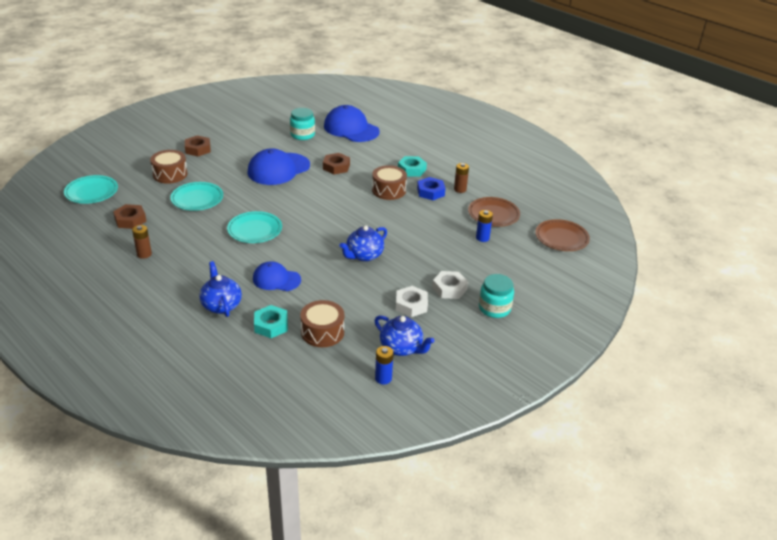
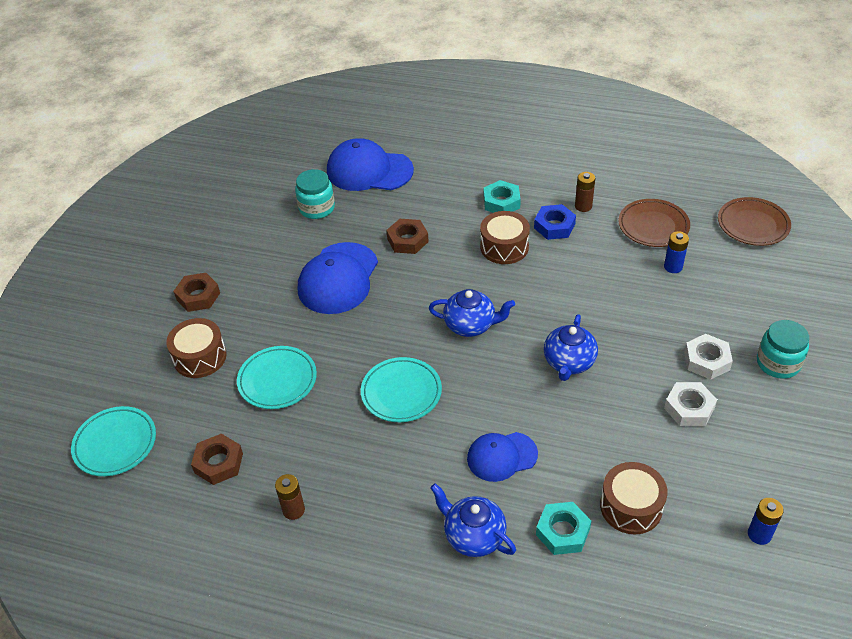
camera: 25 degrees left, 10 degrees up
blue teapot [375,316,435,356] -> blue teapot moved to [429,289,515,337]

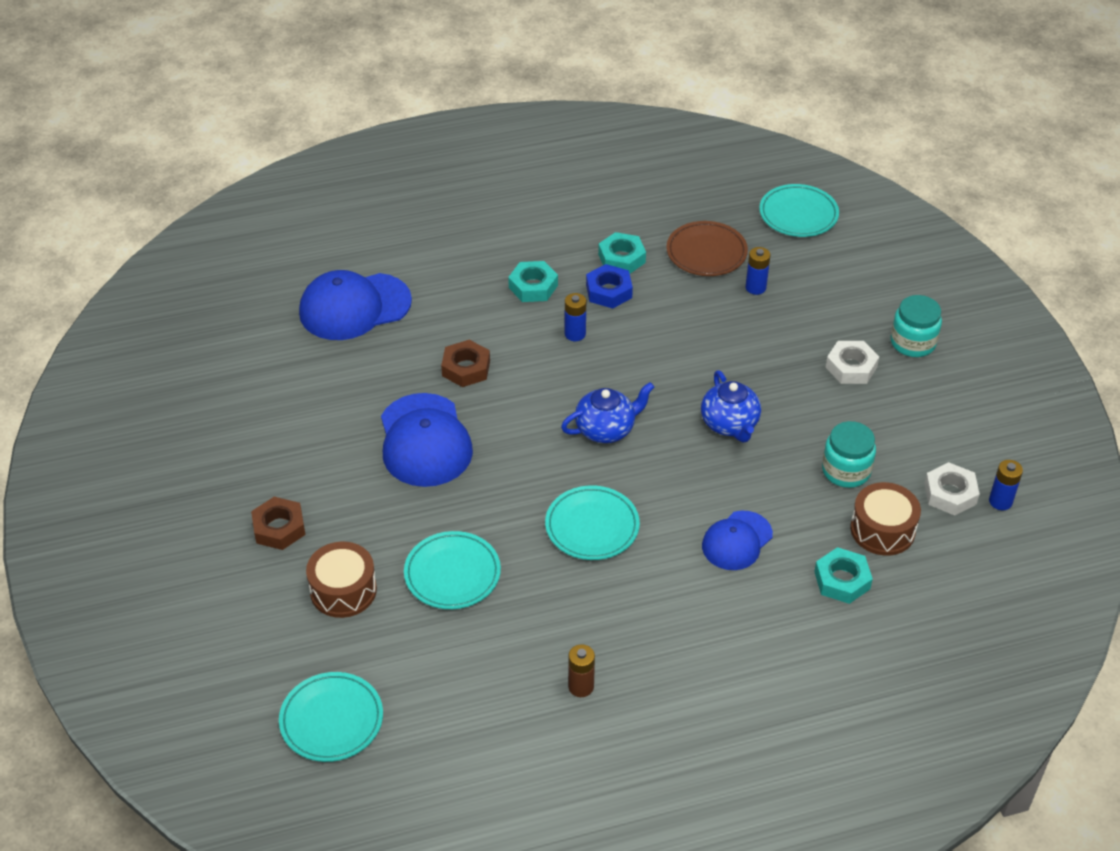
camera: 35 degrees left, 0 degrees up
brown nut [191,434,243,485] -> none
turquoise jar [295,169,335,219] -> turquoise jar moved to [822,421,876,488]
blue teapot [430,483,516,557] -> none
brown drum [480,211,530,264] -> blue battery [565,293,586,341]
brown battery [575,172,595,212] -> turquoise nut [598,232,646,274]
white nut [664,382,717,426] -> white nut moved to [924,462,980,515]
brown plate [718,197,791,246] -> turquoise plate [759,184,839,237]

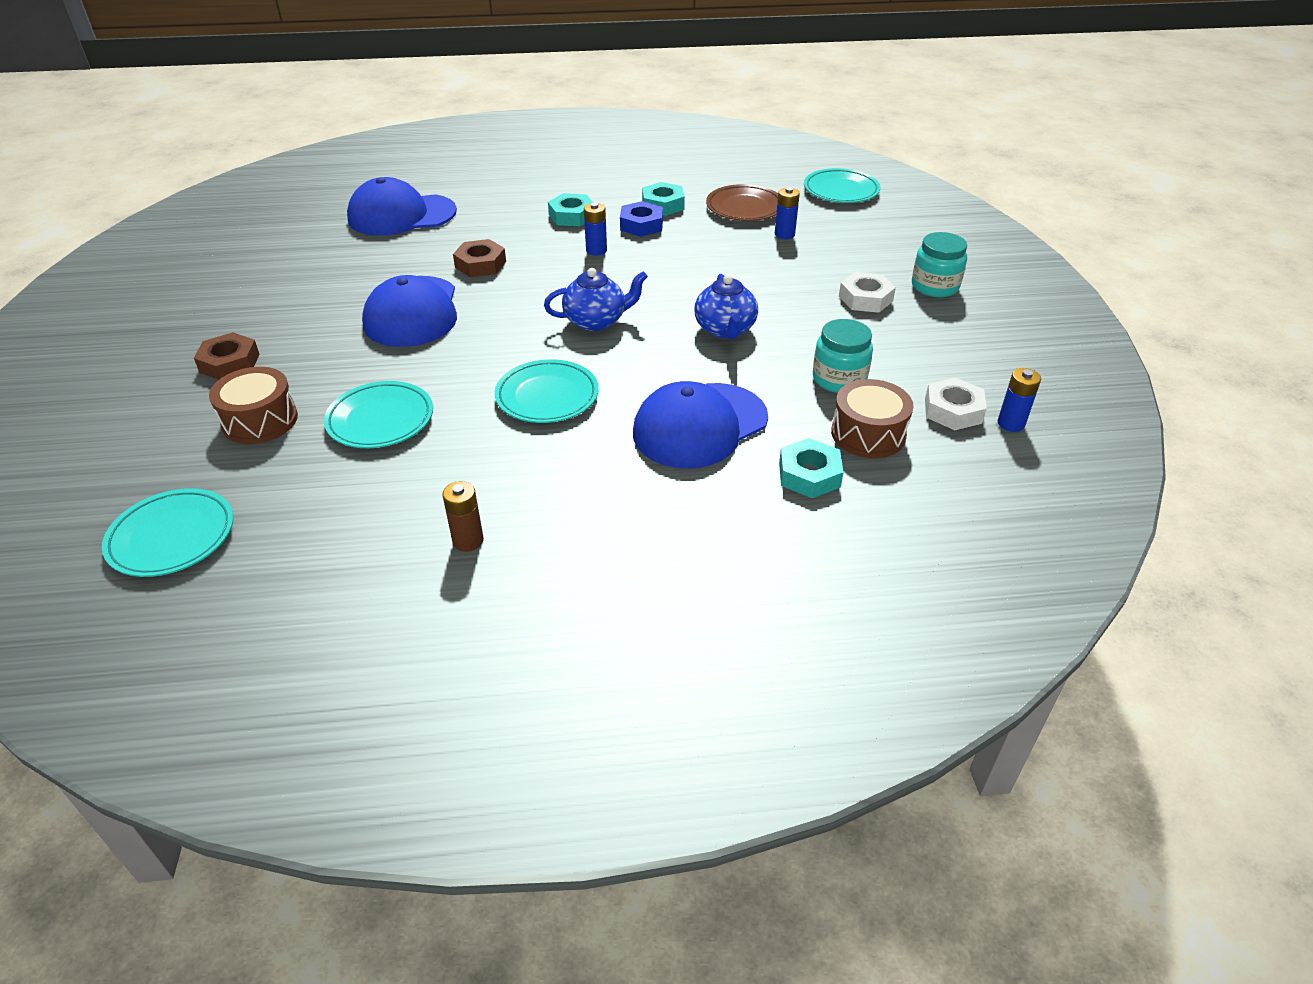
camera: 10 degrees right, 5 degrees down
blue cap [702,511,773,570] -> blue cap [633,381,768,469], size x1.62

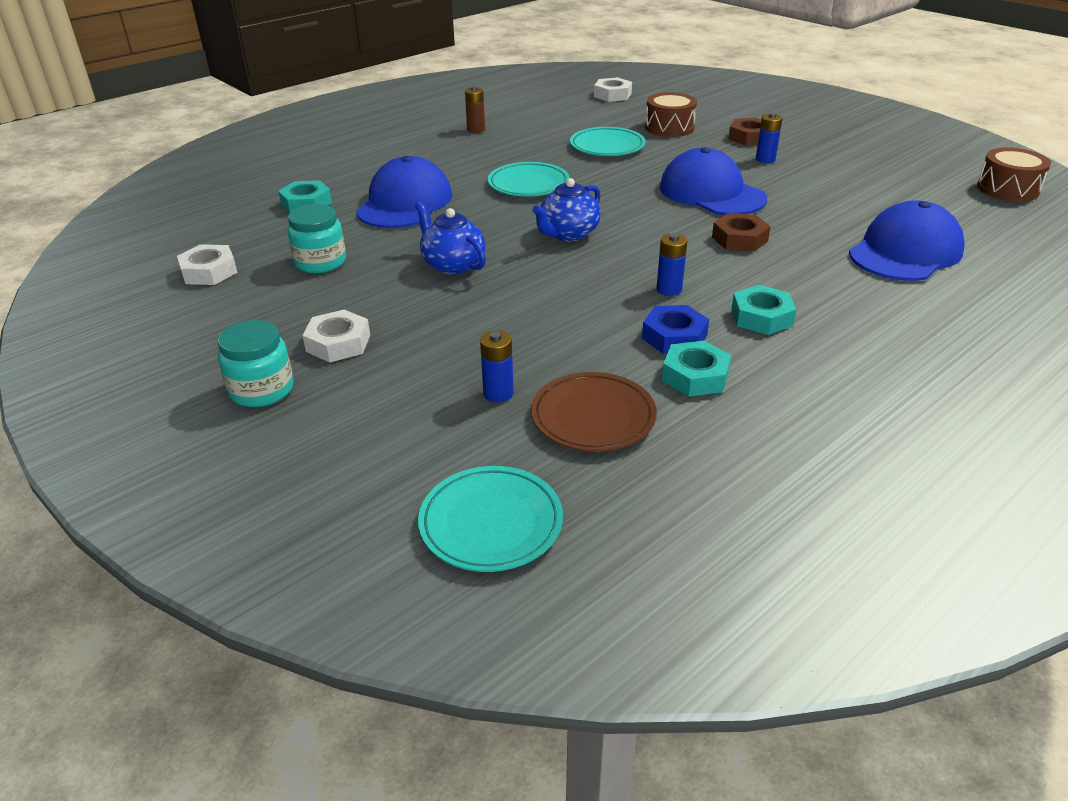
camera: 145 degrees right, 5 degrees down
turquoise plate [102,488,233,577] -> white nut [594,77,632,102]
brown drum [831,379,913,458] -> brown drum moved to [977,147,1051,202]
blue battery [997,368,1041,432] -> blue battery moved to [756,113,783,163]

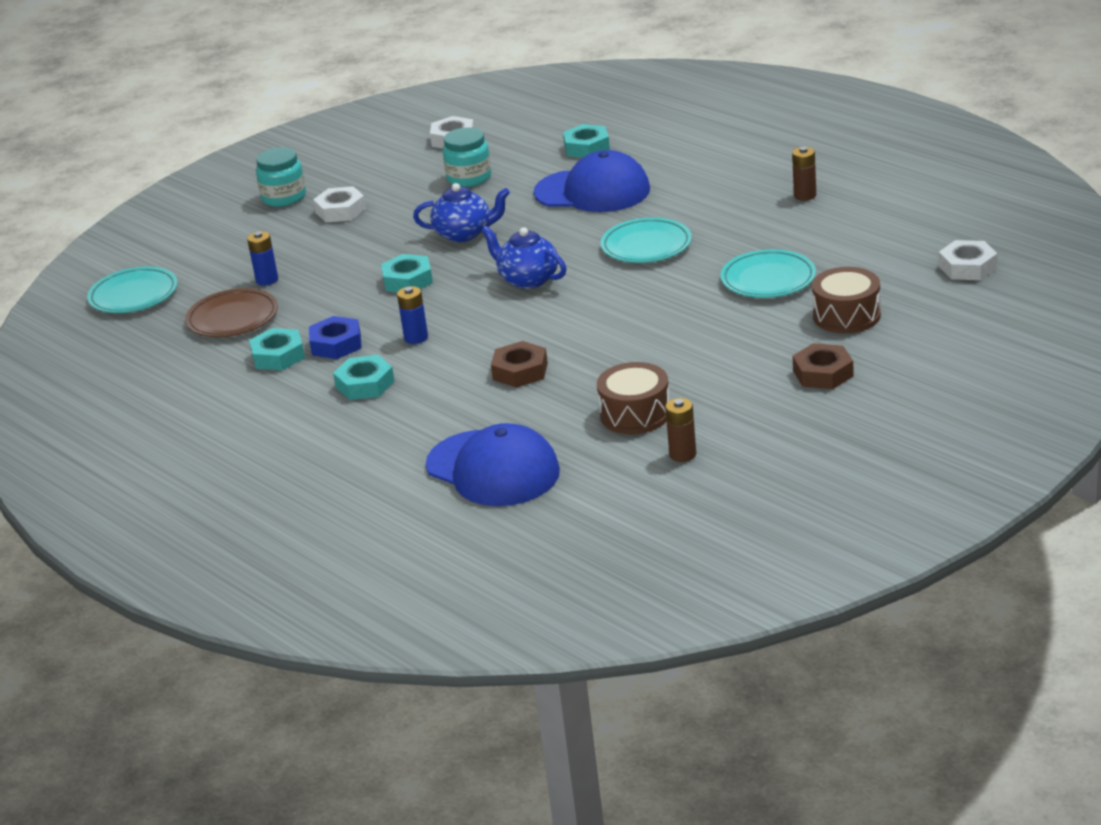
camera: 90 degrees right, 5 degrees down
blue teapot [415,202,486,275] -> blue teapot turned 45 degrees clockwise [413,183,510,242]
blue cap [660,147,767,215] -> none
blue battery [756,113,783,163] -> none
brown drum [977,147,1051,202] -> brown drum moved to [597,362,669,434]
none -> turquoise nut [381,254,433,292]
none -> brown battery [665,398,696,462]

